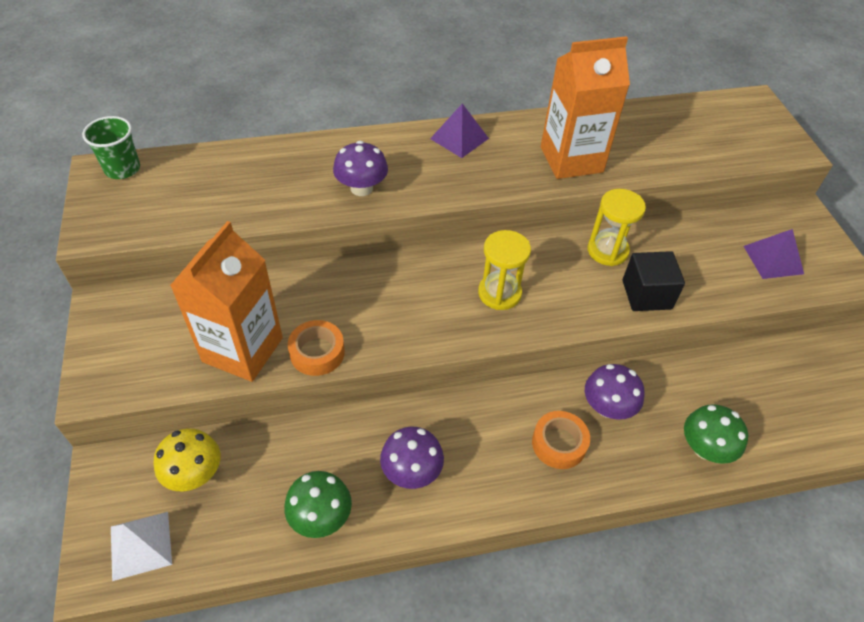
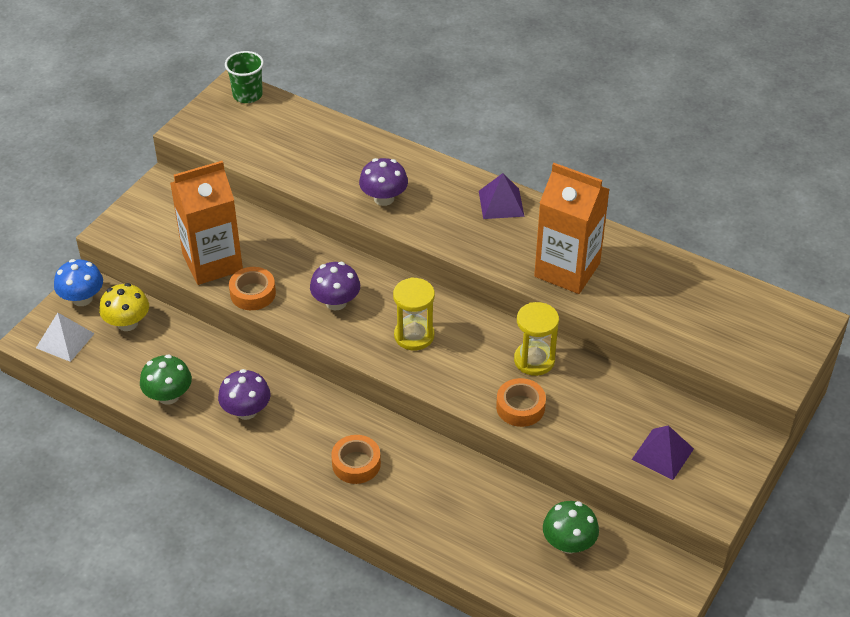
camera: 45 degrees right, 5 degrees down
purple mushroom [585,364,645,420] -> purple mushroom moved to [310,262,360,310]
black cube [623,251,685,311] -> orange tape [496,378,546,427]
green mushroom [684,404,748,464] -> green mushroom moved to [543,501,599,554]
none -> blue mushroom [54,259,103,306]

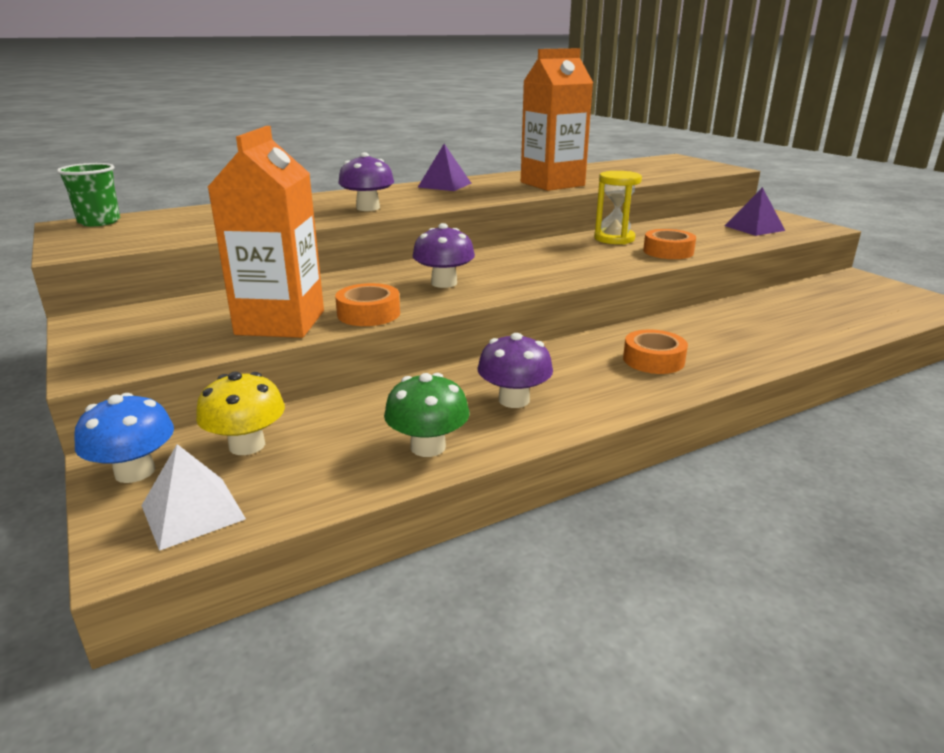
camera: 60 degrees left, 20 degrees down
yellow hourglass [393,277,435,350] -> none
green mushroom [543,501,599,554] -> none

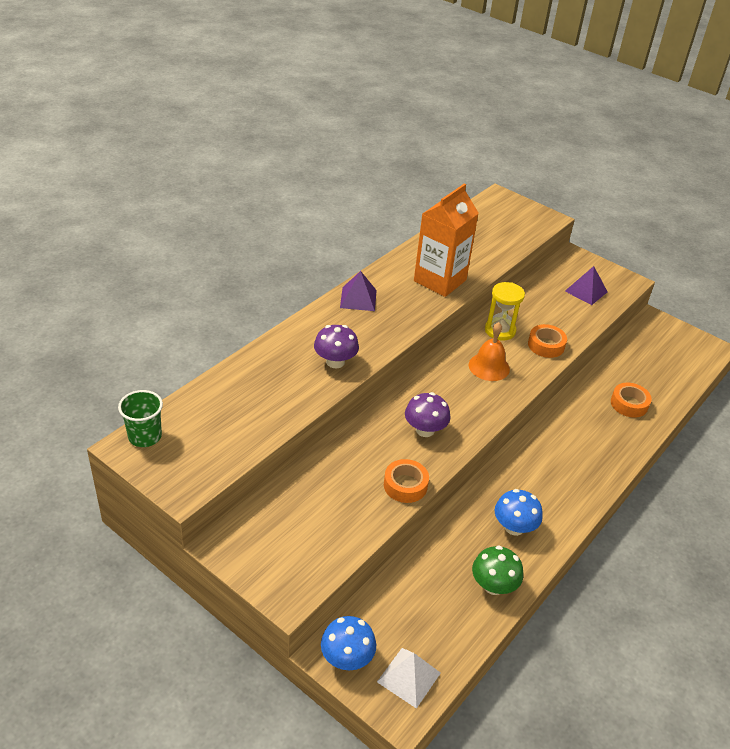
camera: 25 degrees left, 15 degrees up
yellow mushroom [196,372,285,455] -> none
orange carton [208,126,324,338] -> none
purple mushroom [477,333,553,408] -> blue mushroom [495,489,543,536]
orange tape [623,330,688,374] -> orange tape moved to [611,383,652,418]
none -> orange bell [469,322,510,381]

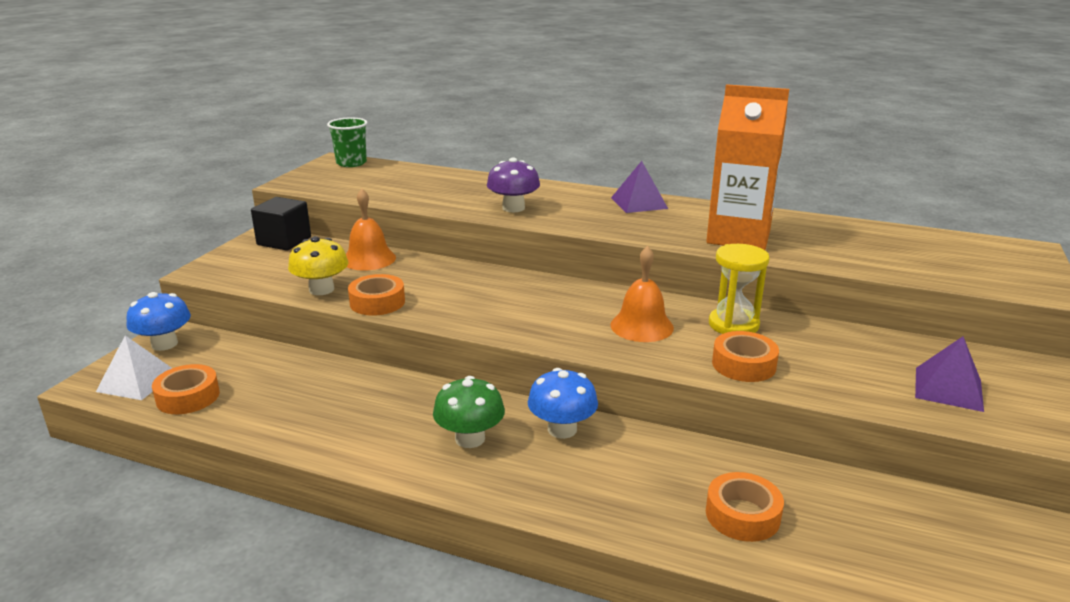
camera: 75 degrees right, 15 degrees down
purple mushroom [405,392,450,437] -> none
green mushroom [472,546,523,595] -> green mushroom moved to [433,376,505,448]
blue mushroom [495,489,543,536] -> blue mushroom moved to [528,368,598,439]
none -> orange tape [152,364,220,414]
none -> black cube [251,197,311,251]
none -> yellow mushroom [288,236,348,295]
none -> orange bell [346,189,396,271]

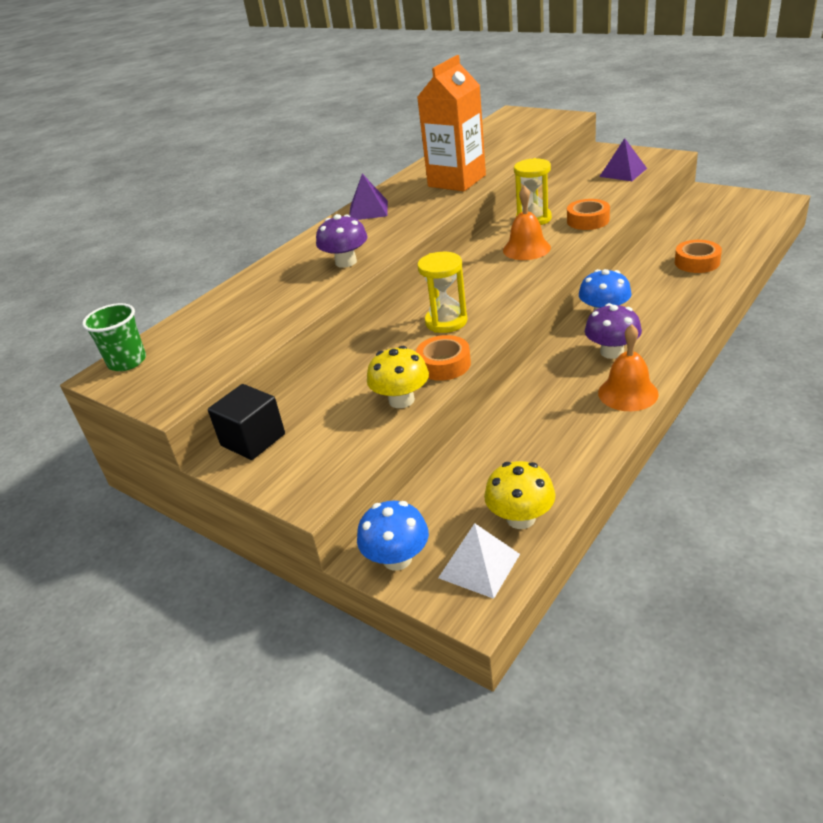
camera: 70 degrees left, 10 degrees up
orange tape [152,364,220,414] -> yellow mushroom [484,461,555,529]
orange bell [346,189,396,271] -> orange bell moved to [598,324,659,411]
green mushroom [433,376,505,448] -> purple mushroom [585,303,642,359]
none -> yellow hourglass [417,252,468,333]

